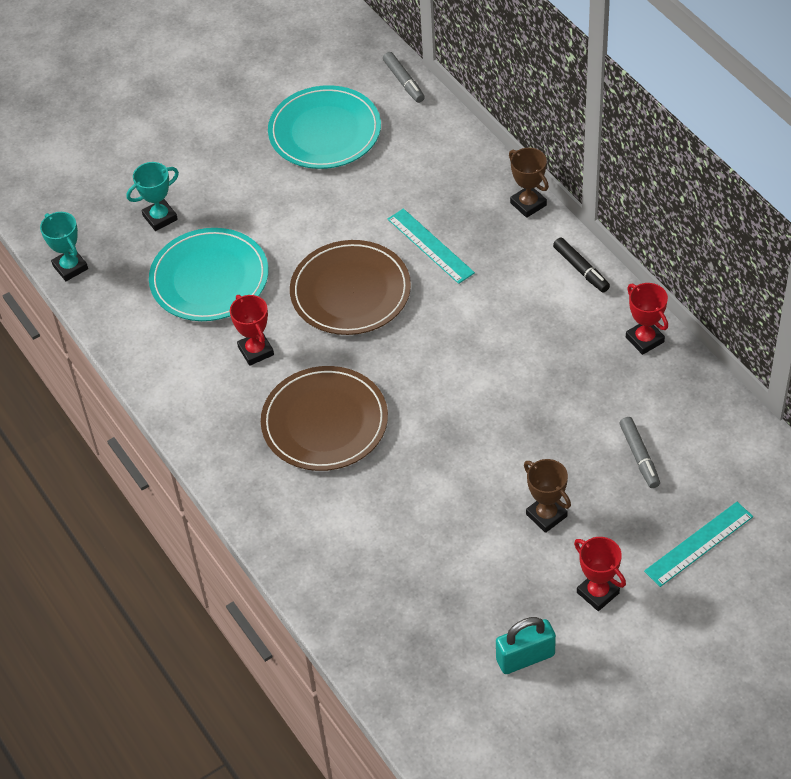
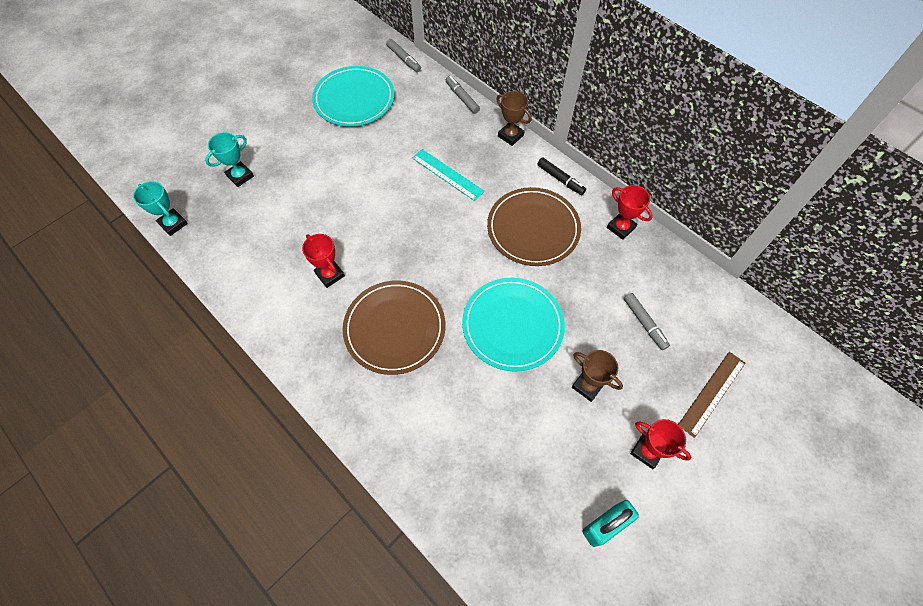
camera: 15 degrees left, 10 degrees up
turquoise plate [149,228,268,321] -> turquoise plate moved to [462,278,565,372]
brown plate [290,240,411,335] -> brown plate moved to [487,187,581,266]
turquoise ruler [644,502,753,587] -> brown ruler [678,352,745,438]
none -> grey marker [446,76,480,114]

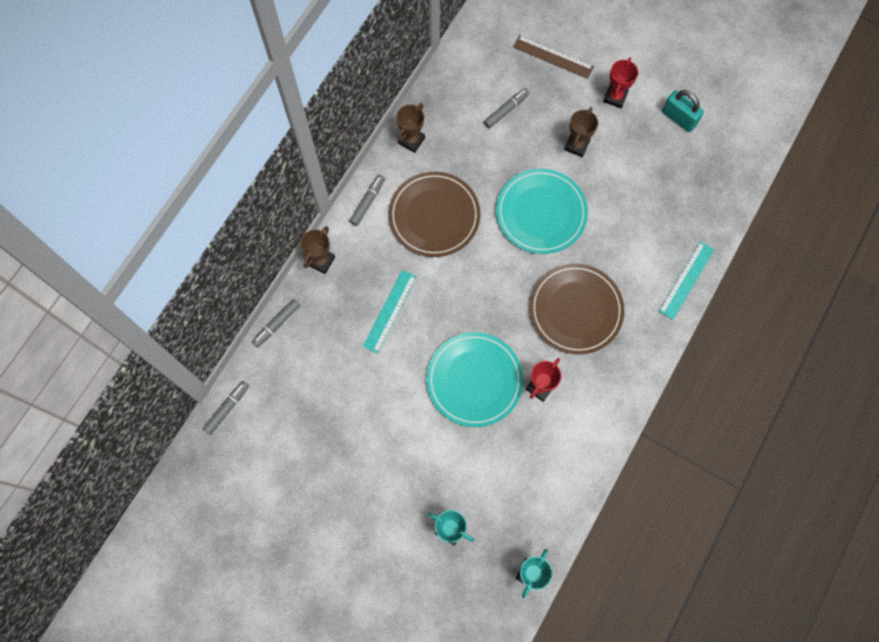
camera: 105 degrees left, 10 degrees up
turquoise plate [312,66,395,126] -> turquoise plate moved to [426,332,523,427]
black marker [537,158,586,195] -> grey marker [349,175,385,226]
red trophy [607,185,653,240] -> brown trophy [396,103,425,153]
none -> turquoise ruler [659,241,715,320]

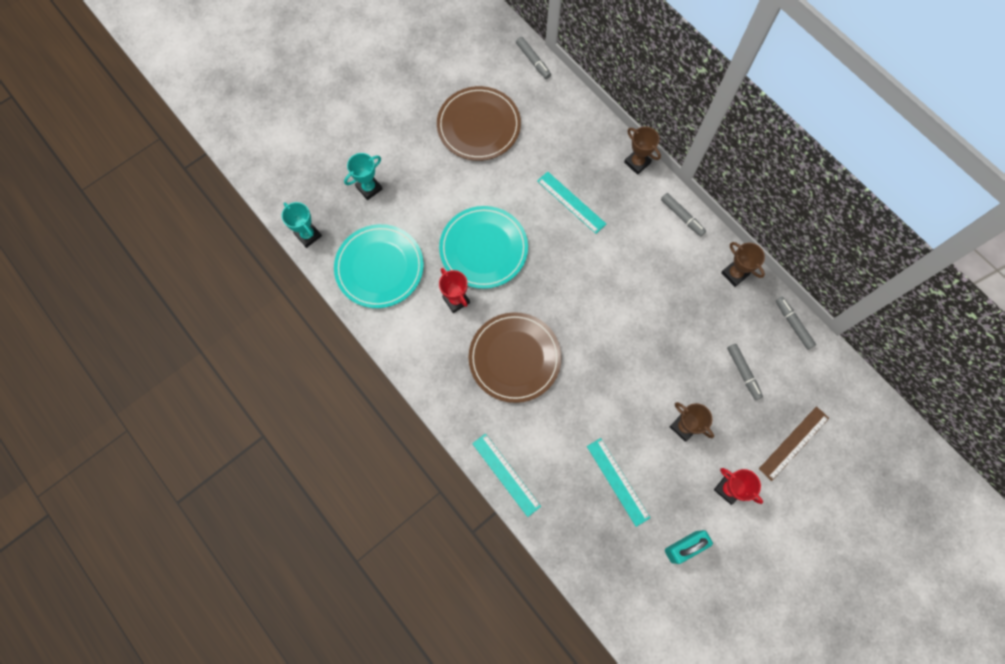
camera: 110 degrees right, 0 degrees up
grey marker [252,299,300,348] -> grey marker moved to [776,297,816,350]
brown plate [389,172,480,257] -> brown plate moved to [437,86,521,161]
turquoise plate [496,169,588,254] -> turquoise plate moved to [334,224,424,308]
none -> turquoise ruler [587,438,650,527]

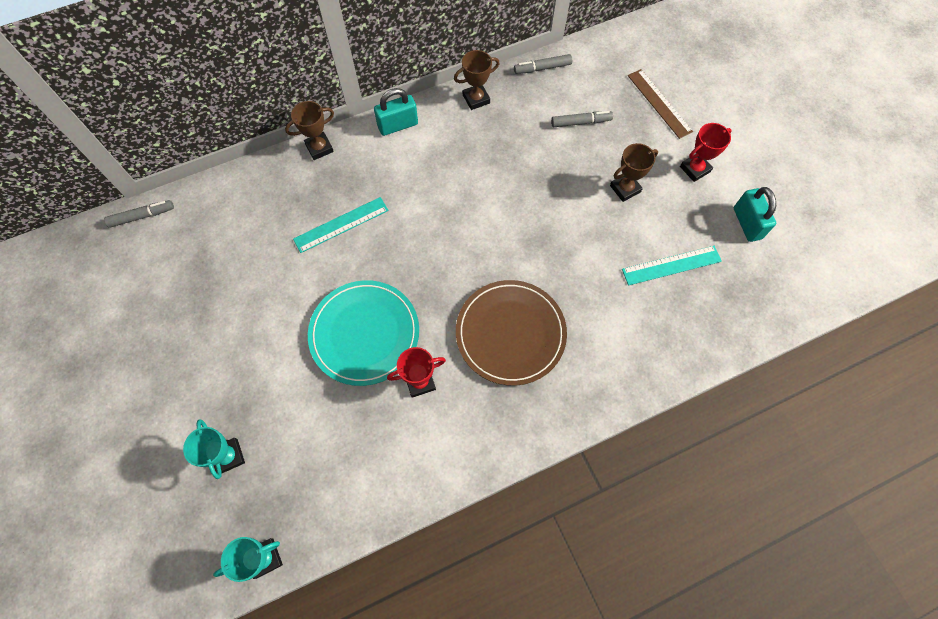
camera: 75 degrees left, 5 degrees down
turquoise plate [334,224,424,308] -> none
brown plate [437,86,521,161] -> none
turquoise ruler [472,433,541,517] -> none
grey marker [661,193,706,236] -> turquoise padlock [374,88,418,136]

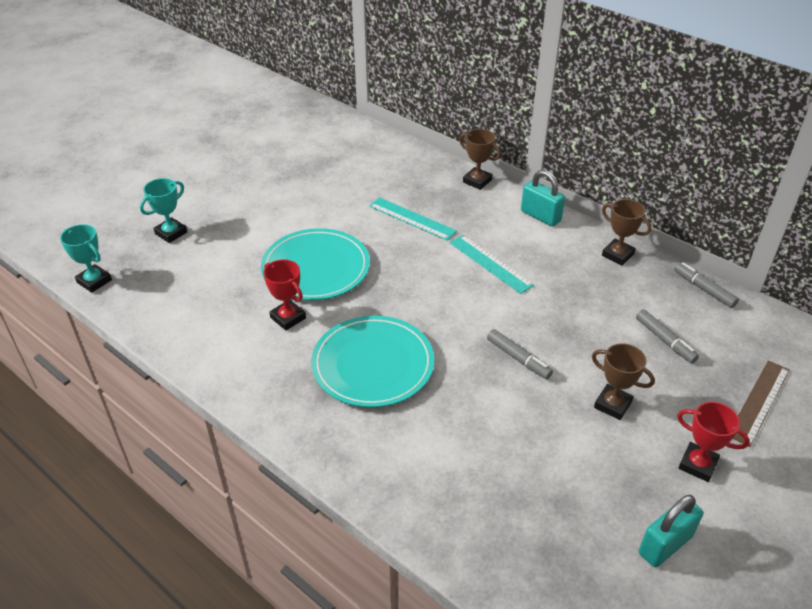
camera: 65 degrees right, 25 degrees down
grey marker [104,200,174,228] -> grey marker moved to [487,329,553,379]
brown plate [456,280,567,386] -> turquoise plate [311,315,434,408]
turquoise ruler [622,246,722,286] -> turquoise ruler moved to [450,235,534,294]

